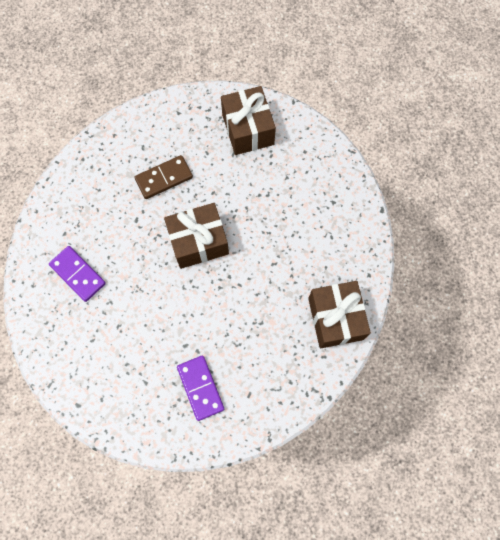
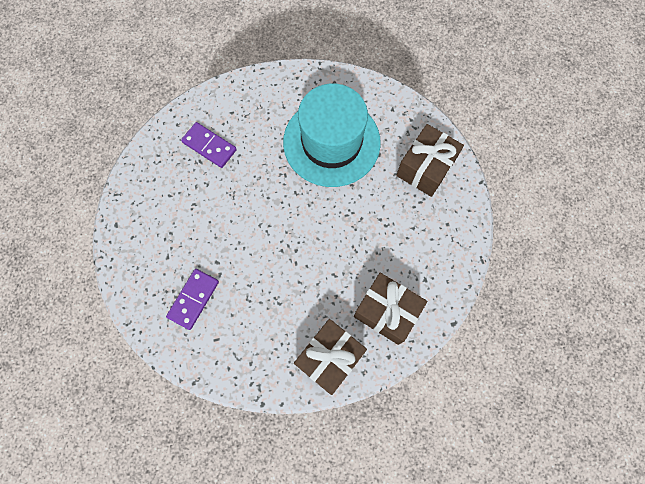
camera: 50 degrees right, 0 degrees up
purple domino [49,246,106,302] -> purple domino turned 60 degrees counterclockwise [181,122,237,168]
brown domino [134,155,193,199] -> turquoise hat [283,84,381,187]
brown gift [164,203,229,269] -> brown gift moved to [354,273,427,345]

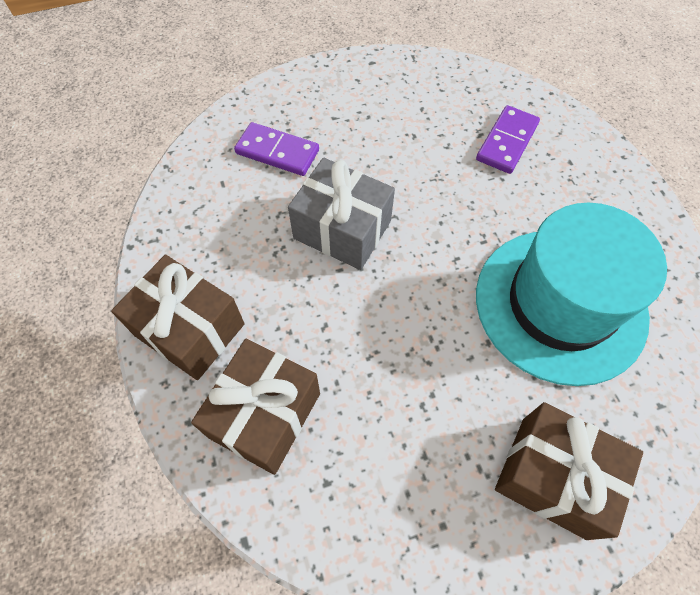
camera: 85 degrees right, 10 degrees down
none -> grey gift [288,158,395,270]

